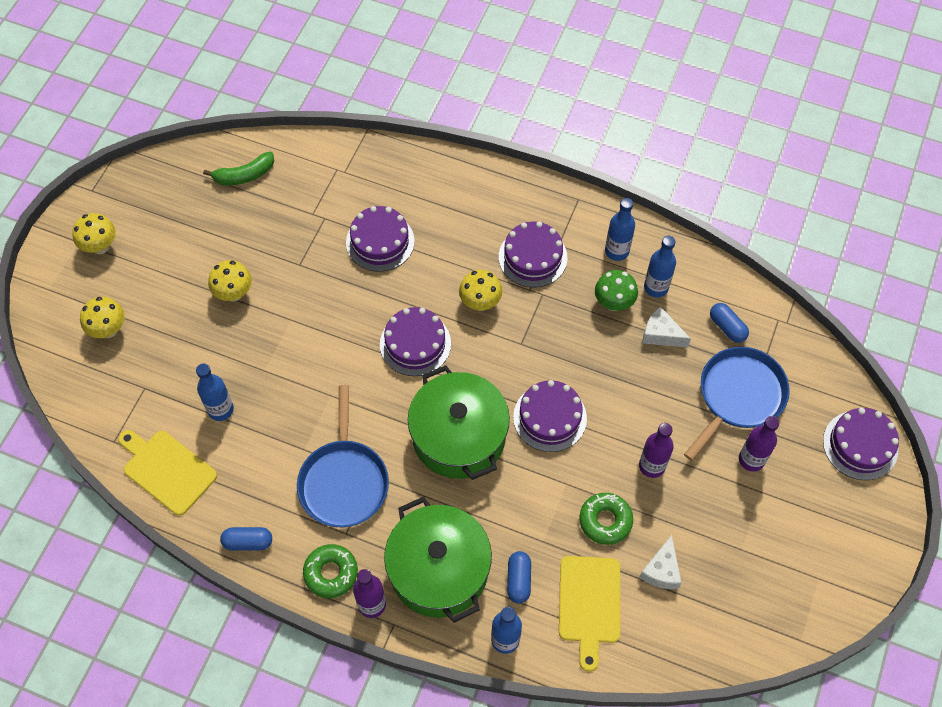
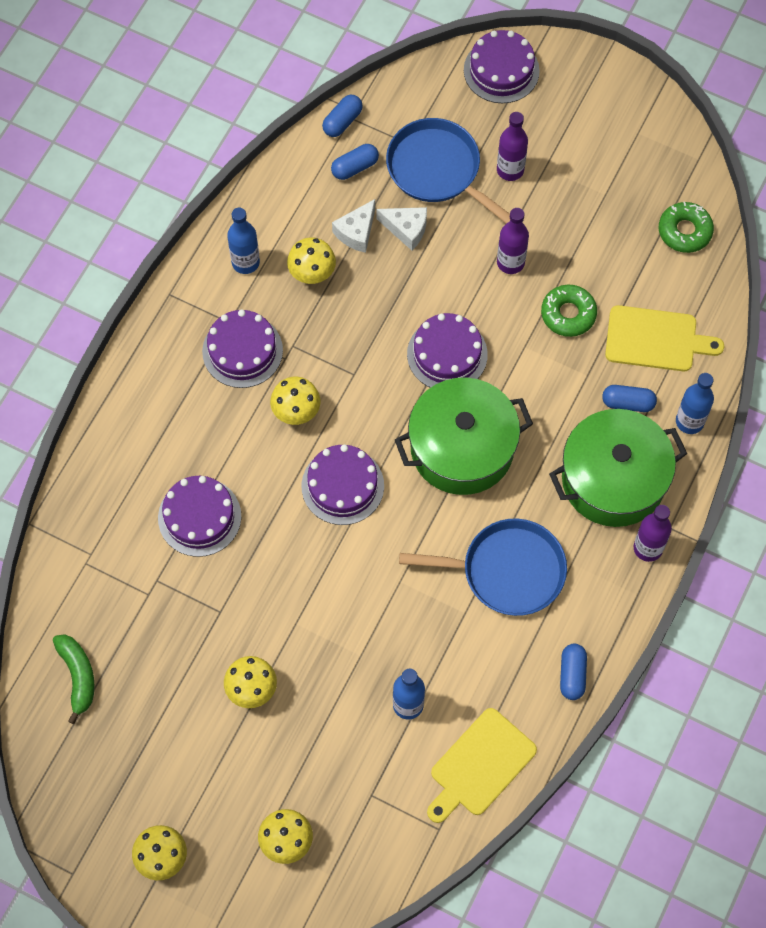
camera: 85 degrees left, 5 degrees up
green donut [303,544,358,598] -> green donut moved to [659,202,714,253]
green mushroom [595,270,638,311] -> yellow mushroom [287,237,336,284]
white cheese [639,535,682,589] -> white cheese moved to [376,207,427,251]
blue bottle [644,236,676,298] -> none
none -> blue capsule [322,95,363,137]

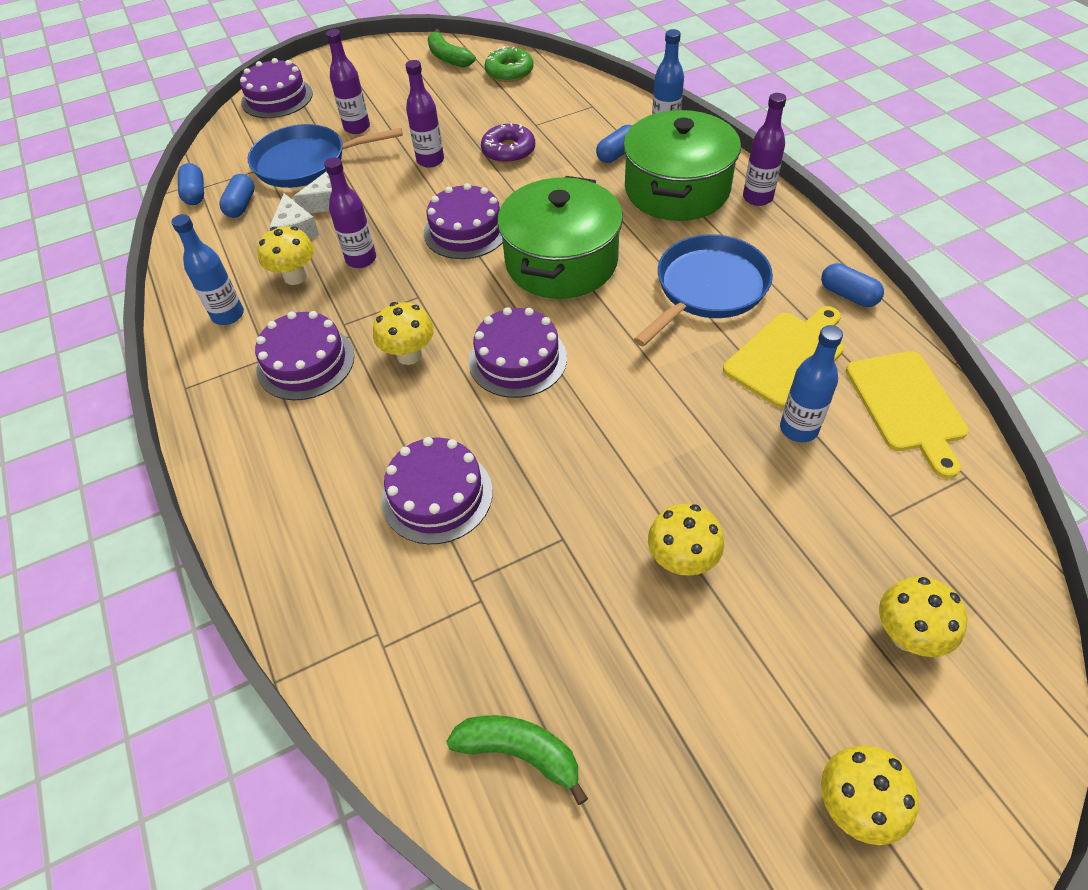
camera: 50 degrees left, 15 degrees down
green donut [541,285,597,337] -> purple donut [481,123,535,164]
yellow cutting board [605,305,724,371] -> yellow cutting board moved to [723,306,844,408]
none -> purple bottle [324,157,376,268]
none -> green banana [428,29,476,67]

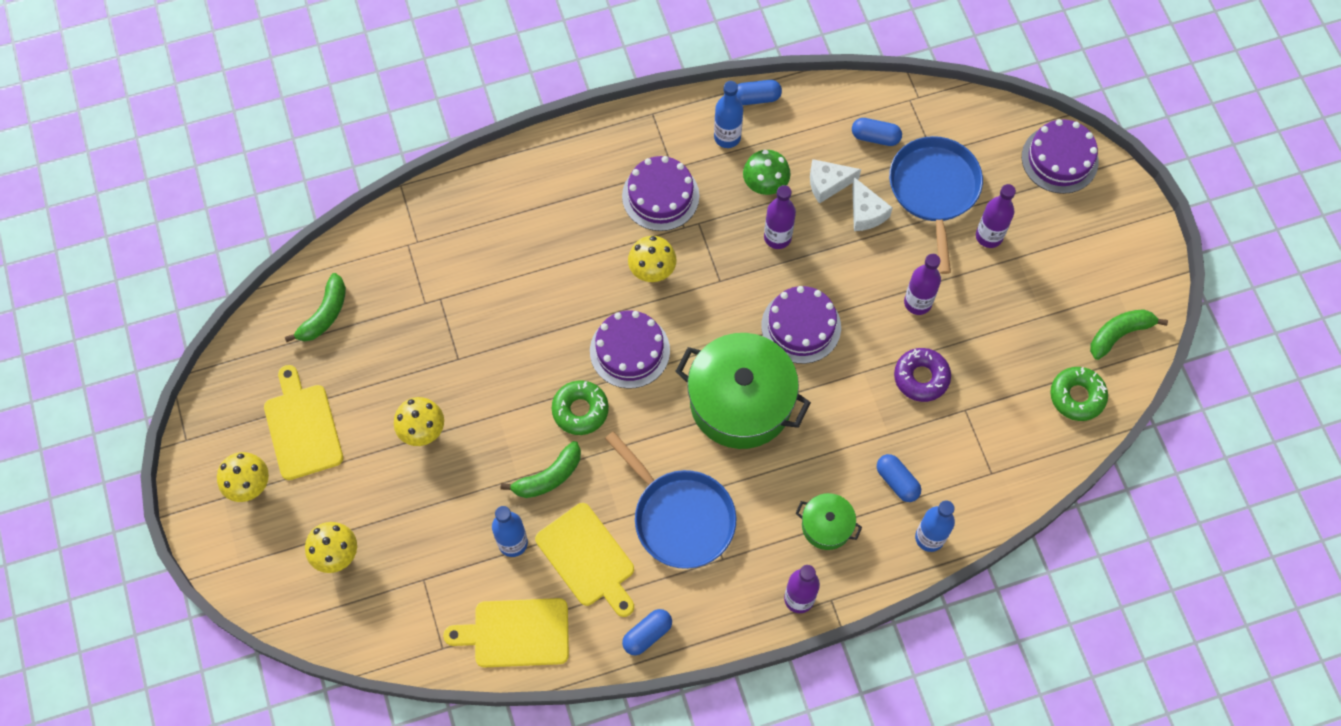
camera: 95 degrees right, 15 degrees up
blue capsule [178,163,204,205] -> blue capsule moved to [736,80,782,105]
yellow mushroom [258,226,314,285] -> green mushroom [743,150,791,195]
purple cake [381,437,493,545] -> none
green pot [623,110,741,221] -> green pot [795,493,862,550], size x0.48
none -> yellow cutting board [264,365,343,480]
none -> green banana [501,441,581,498]
none -> green donut [552,380,609,435]

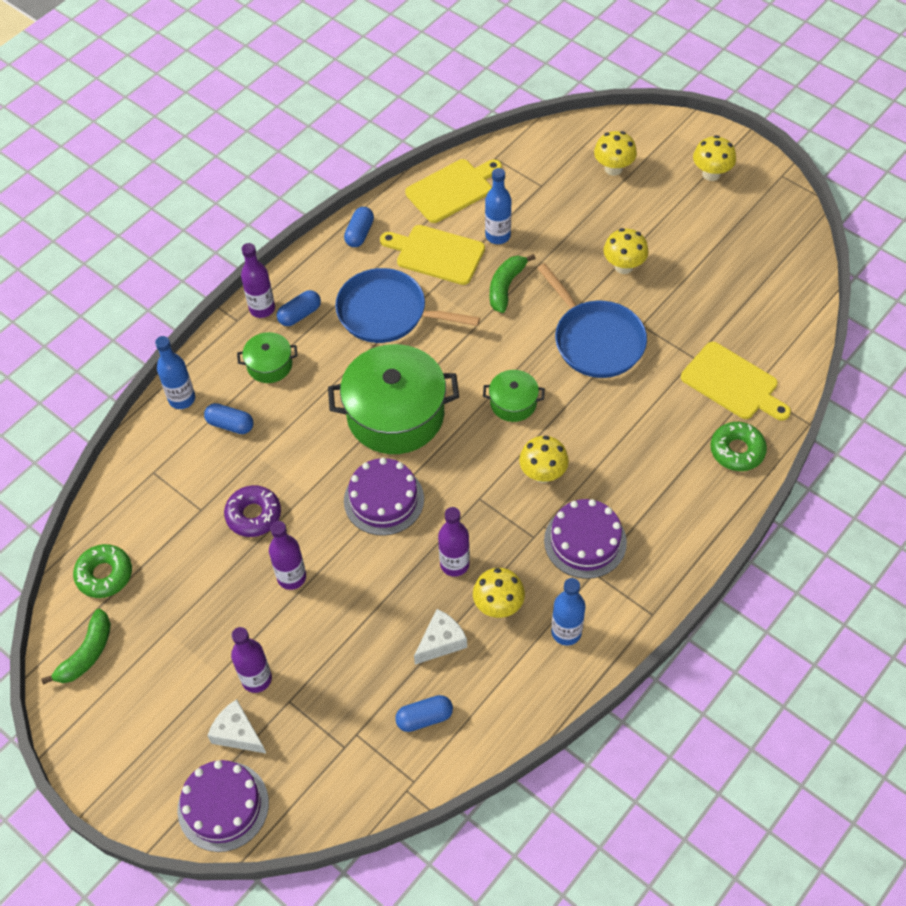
camera: 150 degrees right, 10 degrees down
yellow cutting board [264,365,343,480] -> yellow cutting board moved to [681,342,791,421]
green banana [285,273,346,342] -> none
green donut [552,380,609,435] -> green donut moved to [710,422,767,471]
purple cake [590,310,670,389] -> green pot [483,370,545,422]
blue capsule [736,80,782,105] -> blue capsule moved to [277,290,321,326]
green mushroom [743,150,791,195] -> yellow mushroom [473,568,525,618]
white cheese [852,177,893,231] -> white cheese moved to [207,699,266,754]
blue pan [889,136,983,274] -> blue pan moved to [537,263,647,378]

